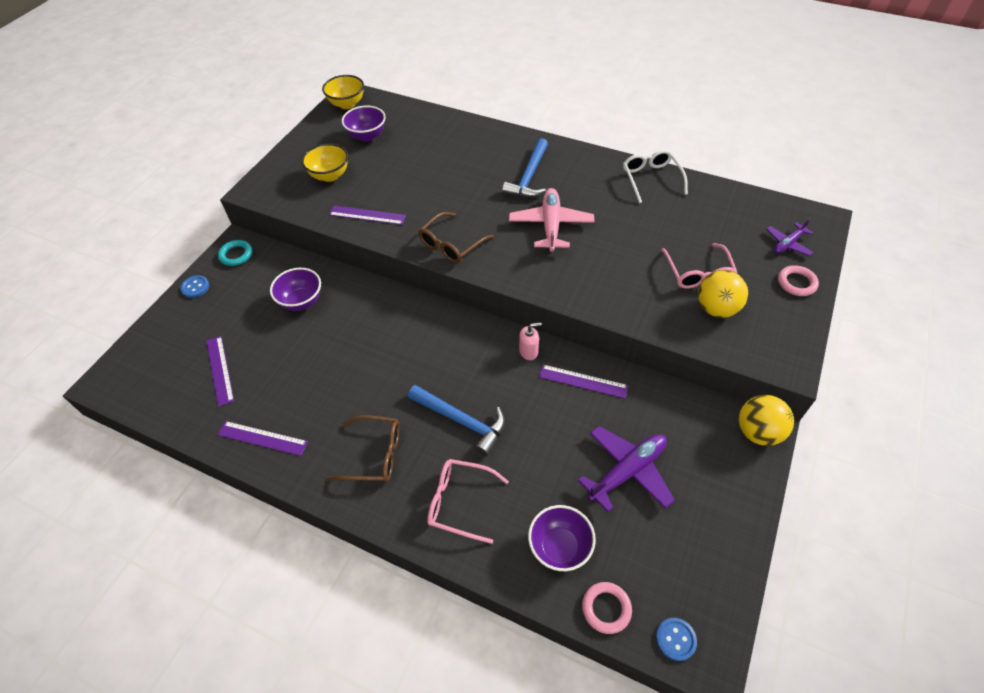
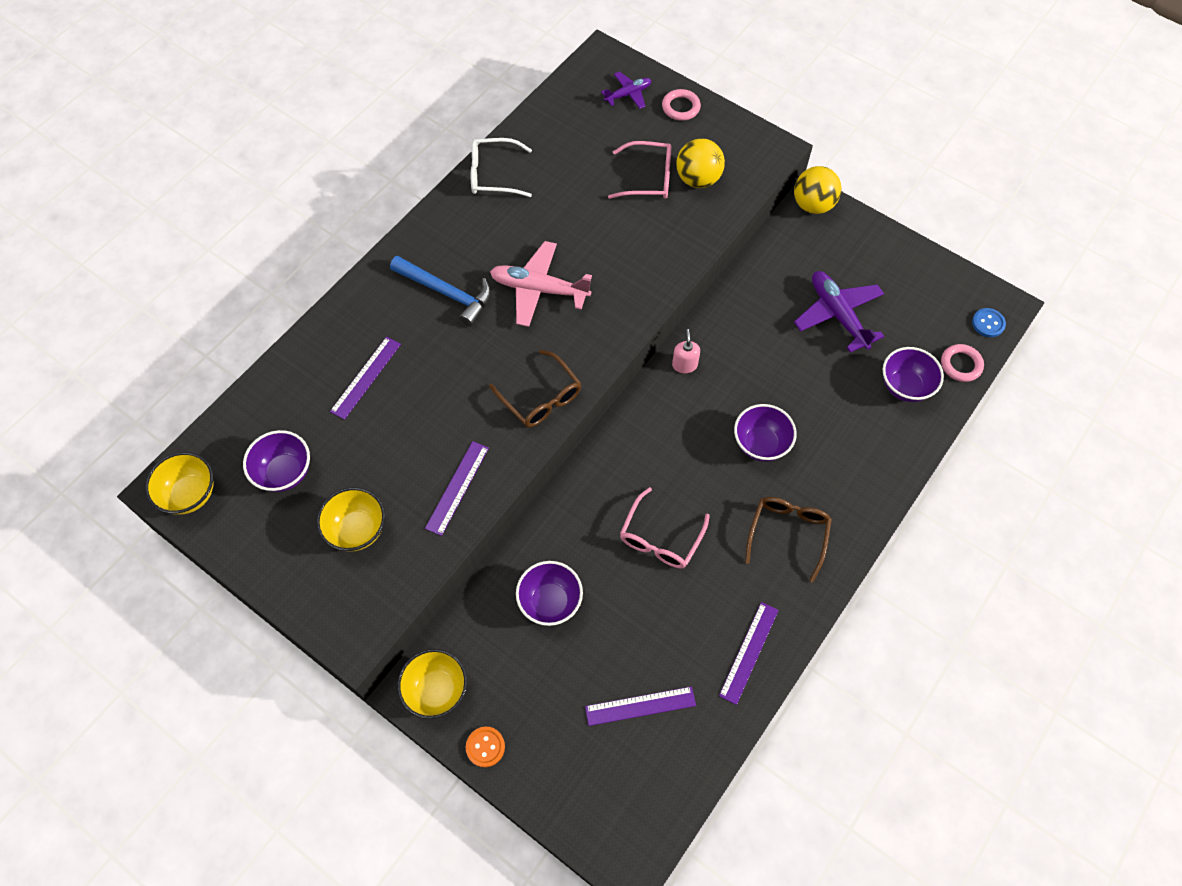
camera: 80 degrees left, 10 degrees up
blue button [180,275,209,298] -> orange button [466,727,505,767]
turquoise ring [218,240,252,266] -> yellow bowl [397,649,467,719]
blue hammer [408,385,505,456] -> purple bowl [734,404,797,462]
pink glasses [427,459,509,544] -> pink glasses moved to [620,487,710,569]
purple ruler [539,365,628,398] -> purple ruler moved to [330,337,401,420]
purple plane [766,218,814,256] -> purple plane turned 90 degrees counterclockwise [601,71,651,109]

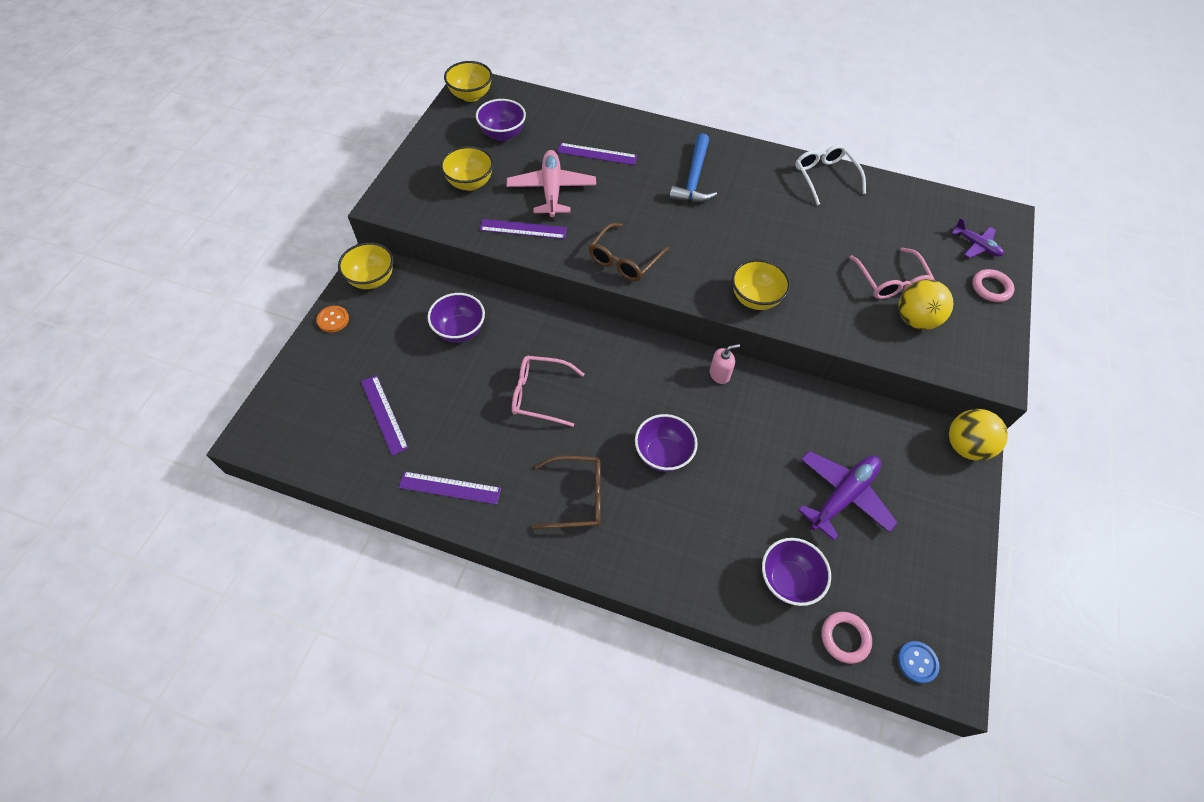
camera: 70 degrees right, 5 degrees down
pink plane [490,241,592,327] -> pink plane moved to [507,150,596,217]
none -> yellow bowl [732,259,790,310]

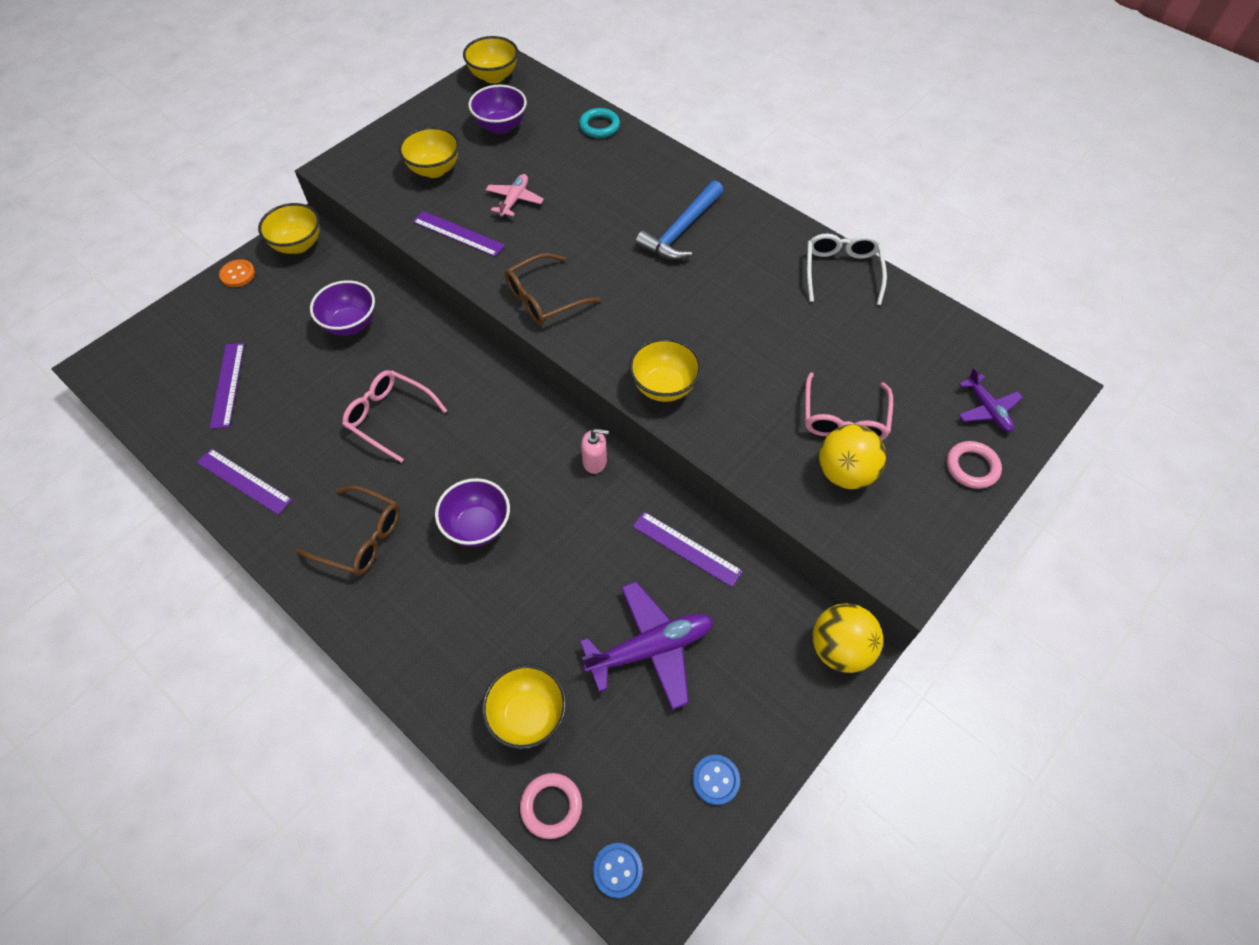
camera: 25 degrees right, 0 degrees up
pink plane [507,150,596,217] -> pink plane [486,174,544,217], size x0.58
purple ruler [557,143,637,165] -> purple ruler moved to [632,512,743,587]
purple bowl [762,538,831,606] -> yellow bowl [482,664,567,749]
none -> turquoise ring [579,108,620,138]
none -> blue button [692,755,740,805]

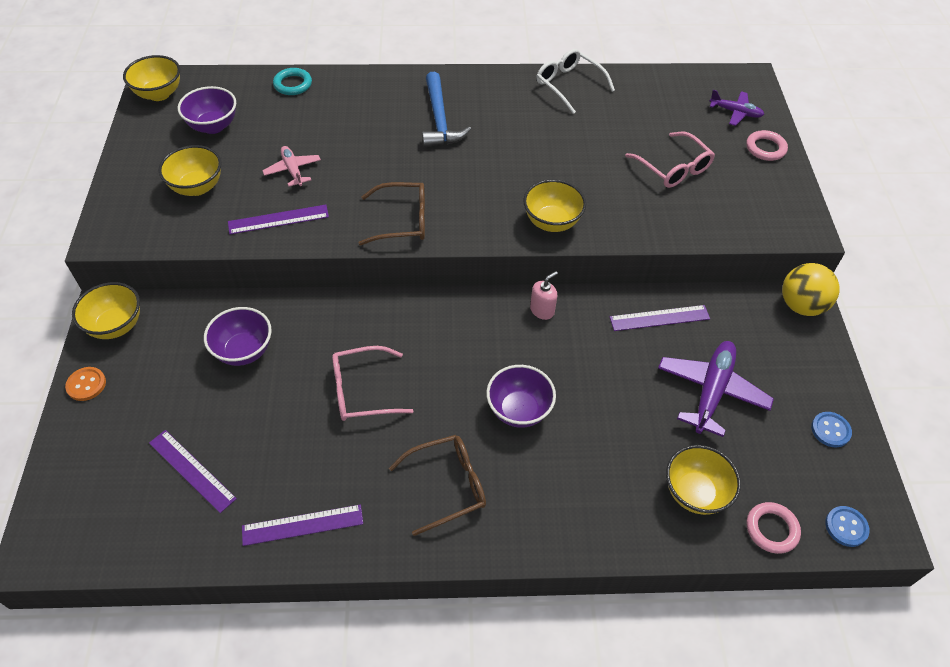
camera: 45 degrees left, 5 degrees down
brown glasses [505,253,601,325] -> brown glasses turned 105 degrees counterclockwise [358,182,425,246]
yellow ball [819,424,886,489] -> none

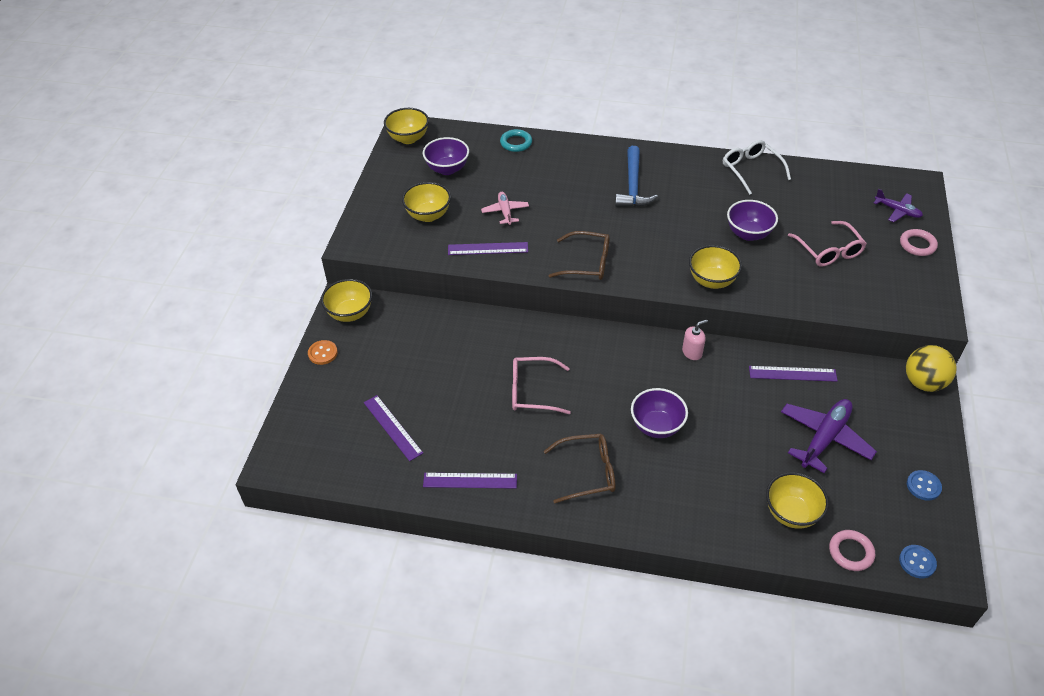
camera: 15 degrees right, 5 degrees down
purple bowl [204,307,272,366] -> purple bowl moved to [727,200,778,241]

